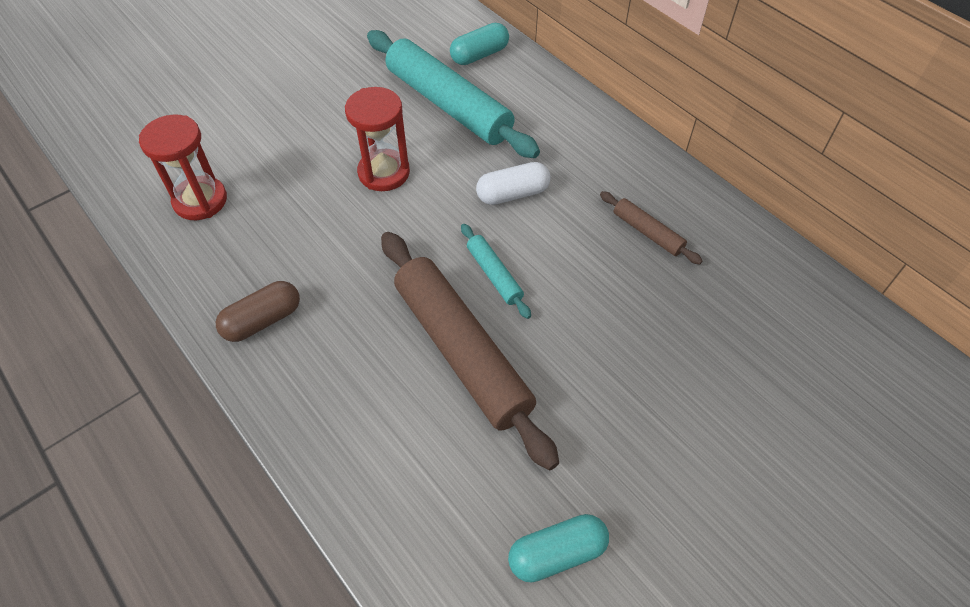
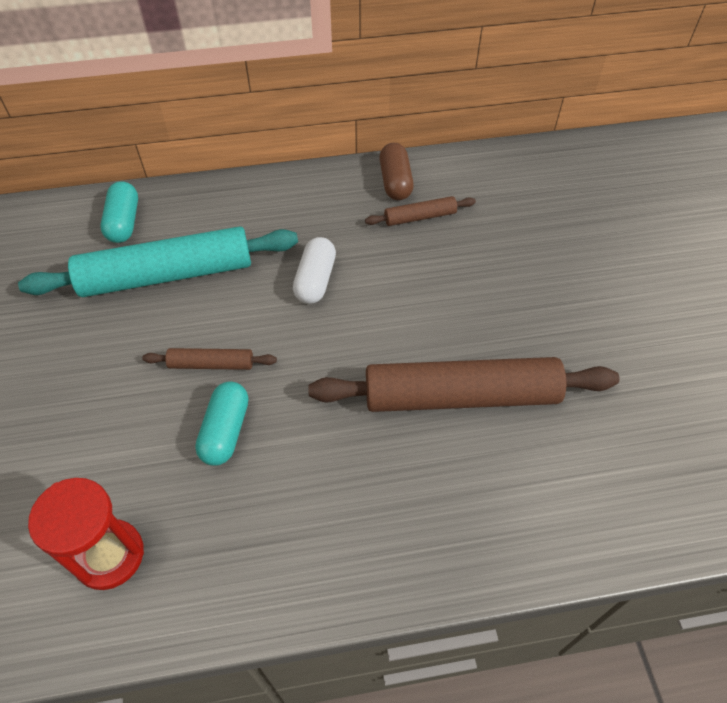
camera: 60 degrees left, 0 degrees up
brown capsule [216,281,300,342] -> brown capsule moved to [379,143,414,200]
red hourglass [345,87,410,191] -> brown rolling pin [142,348,277,370]
turquoise rolling pin [461,224,531,319] -> none
turquoise capsule [508,514,609,583] -> turquoise capsule moved to [195,381,248,466]

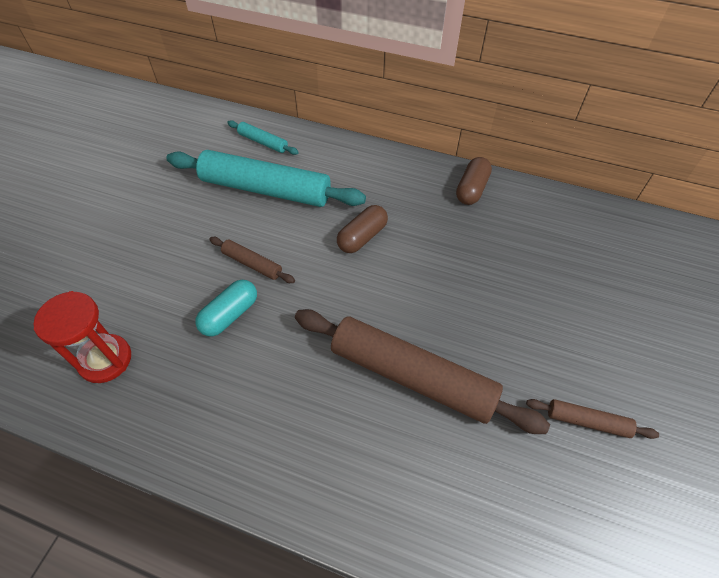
camera: 30 degrees right, 0 degrees up
turquoise capsule [100,181,138,243] -> turquoise rolling pin [227,120,299,155]
white capsule [293,237,336,304] -> brown capsule [337,205,388,253]
brown rolling pin [365,196,476,226] -> brown rolling pin moved to [526,399,659,439]

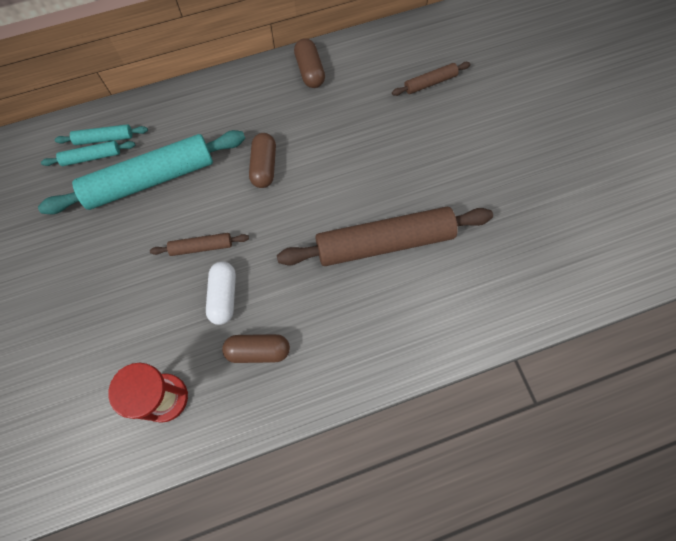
camera: 40 degrees left, 15 degrees up
turquoise capsule [195,280,257,336] -> white capsule [206,261,236,325]
brown rolling pin [526,399,659,439] -> brown rolling pin moved to [392,62,471,96]
none -> turquoise rolling pin [41,141,135,166]
none -> brown capsule [222,334,290,363]

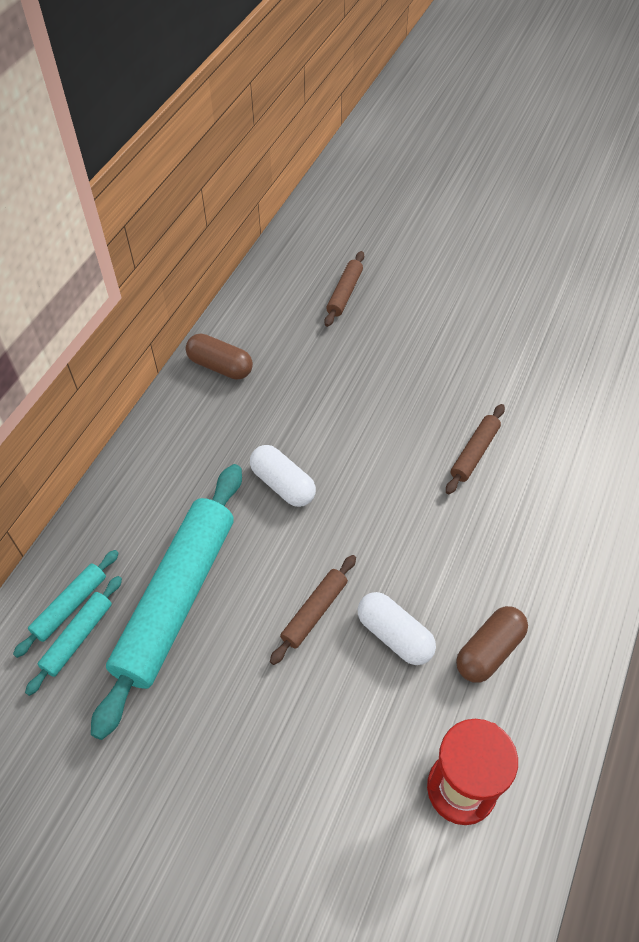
camera: 45 degrees left, 15 degrees down
brown capsule [249,133,276,188] -> white capsule [250,445,316,507]
brown rolling pin [277,207,493,266] -> brown rolling pin [446,404,505,494], size x0.45

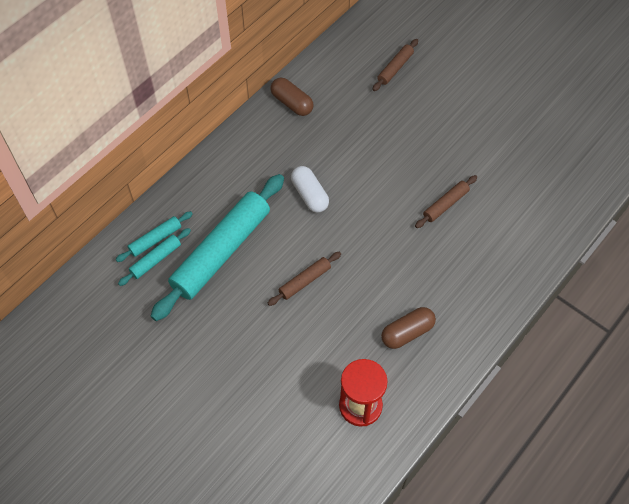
camera: 15 degrees right, 5 degrees up
white capsule [358,592,436,665] -> none

